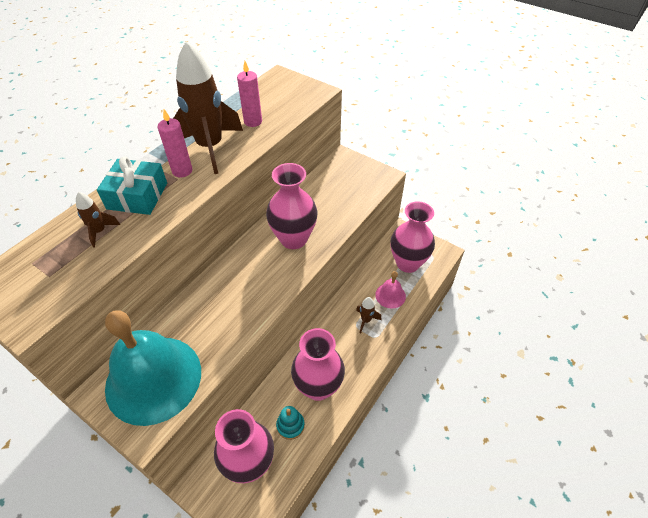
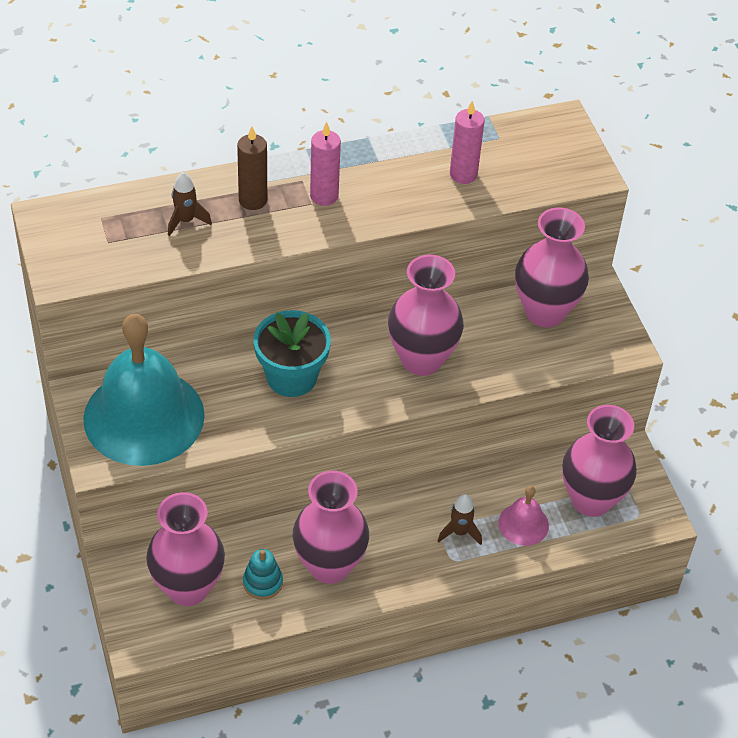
camera: 35 degrees right, 0 degrees up
turquoise gift [97,157,167,215] -> brown candle [237,126,267,210]
brown rocket [173,41,243,174] -> none
none -> turquoise flower pot [254,310,331,397]
none -> pink vase [515,207,589,327]

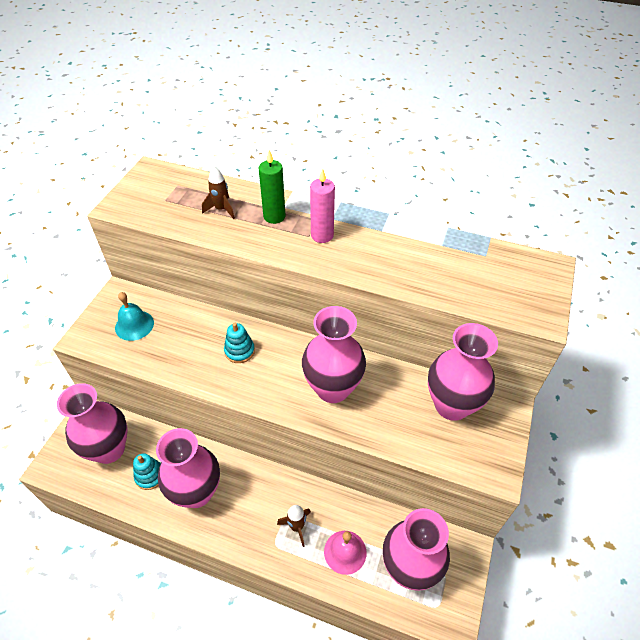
camera: 40 degrees right, 0 degrees up
turquoise bell [83,314,205,466] -> turquoise bell [115,292,154,341], size x0.44
brown candle [237,126,267,210] -> green candle [259,150,285,224]
turquoise flower pot [254,310,331,397] -> turquoise stacking toy [224,323,255,363]
pink candle [450,101,484,184] -> none

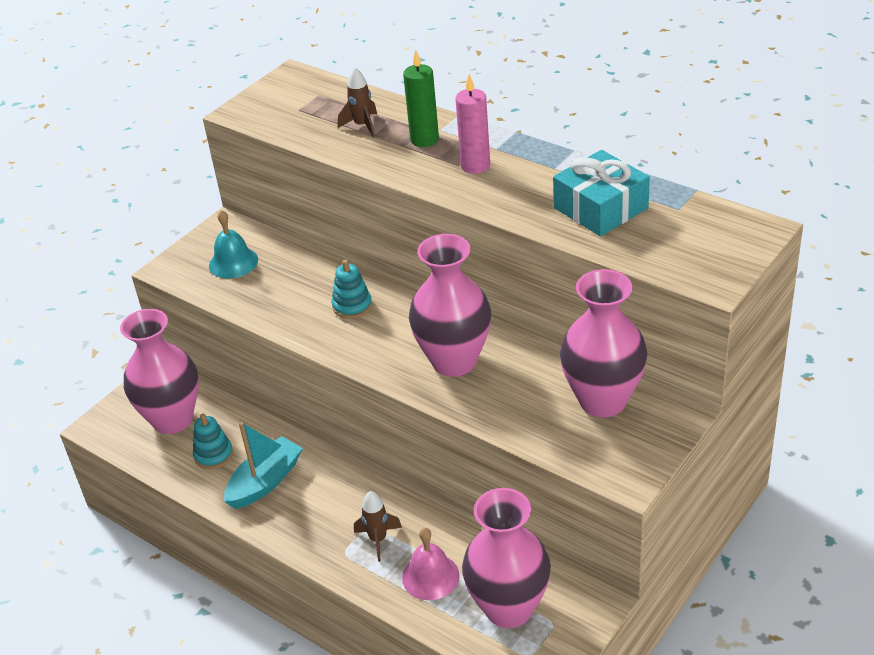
camera: 20 degrees right, 10 degrees down
pink vase [156,428,220,508] -> turquoise boat [224,422,303,509]
none -> turquoise gift [553,150,650,236]

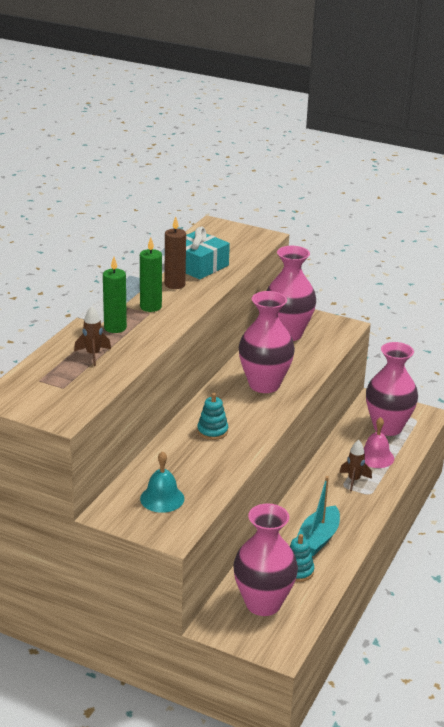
camera: 105 degrees left, 10 degrees down
turquoise boat [224,422,303,509] -> turquoise boat turned 90 degrees counterclockwise [296,476,340,556]
pink candle [455,74,490,174] -> green candle [140,237,162,312]
none -> brown candle [165,217,186,289]

